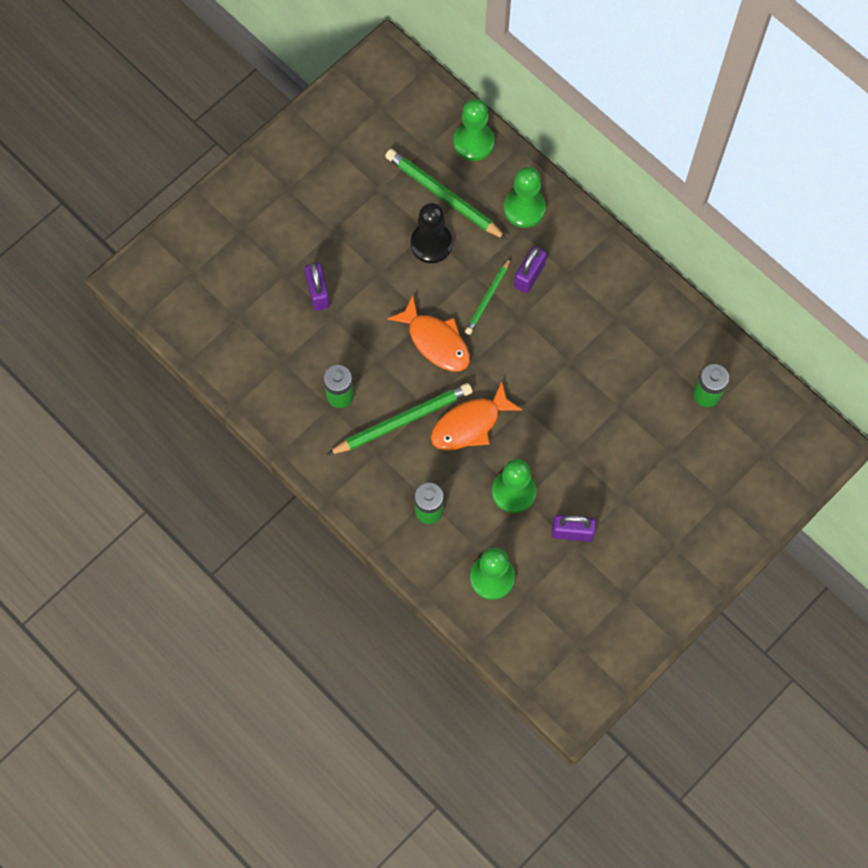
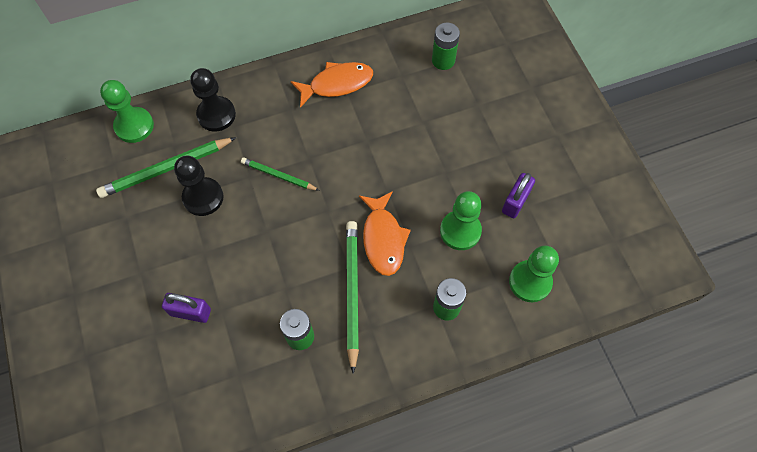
camera: 65 degrees left, 5 degrees down
orange fish [387,296,470,372] -> orange fish moved to [291,62,373,108]
green pencil [465,258,511,335] -> green pencil turned 150 degrees clockwise [241,158,320,191]
green pawn [504,167,546,228] -> black pawn [190,68,236,132]
purple padlock [514,246,547,293] -> none

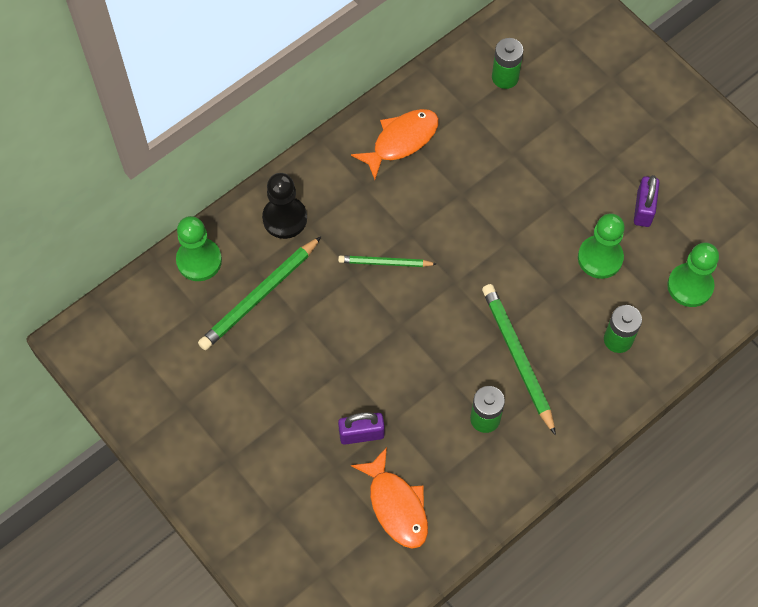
camera: 20 degrees left, 0 degrees up
black pawn [174,156,223,216] -> none
orange fish [359,191,411,276] -> orange fish moved to [351,447,428,549]

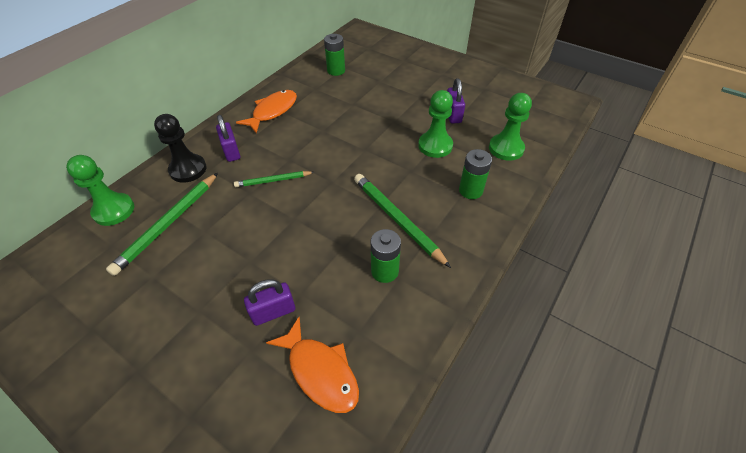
camera: 15 degrees left, 15 degrees down
none -> purple padlock [216,115,240,162]

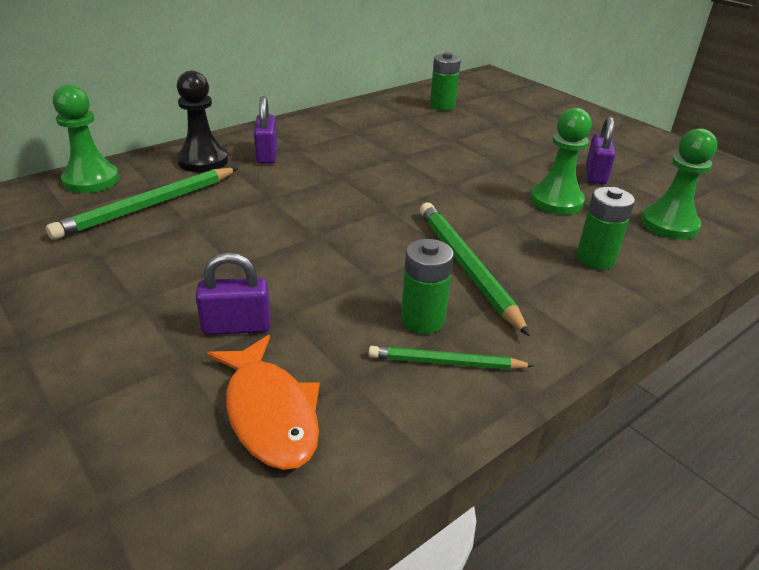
camera: 15 degrees right, 15 degrees down
green pencil [234,171,314,187] -> green pencil moved to [368,346,534,370]
orange fish [236,90,297,134] -> none

